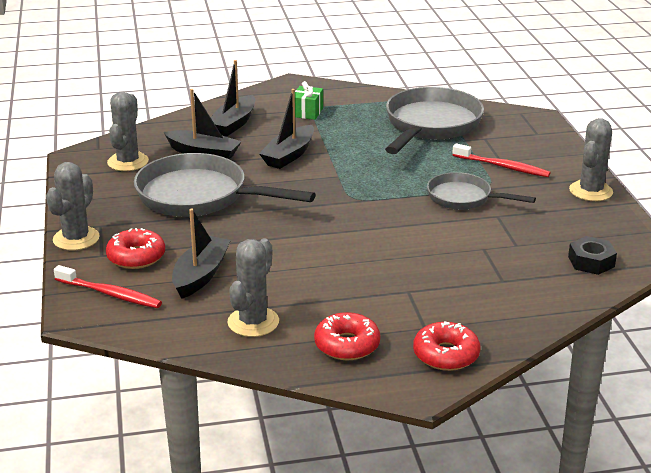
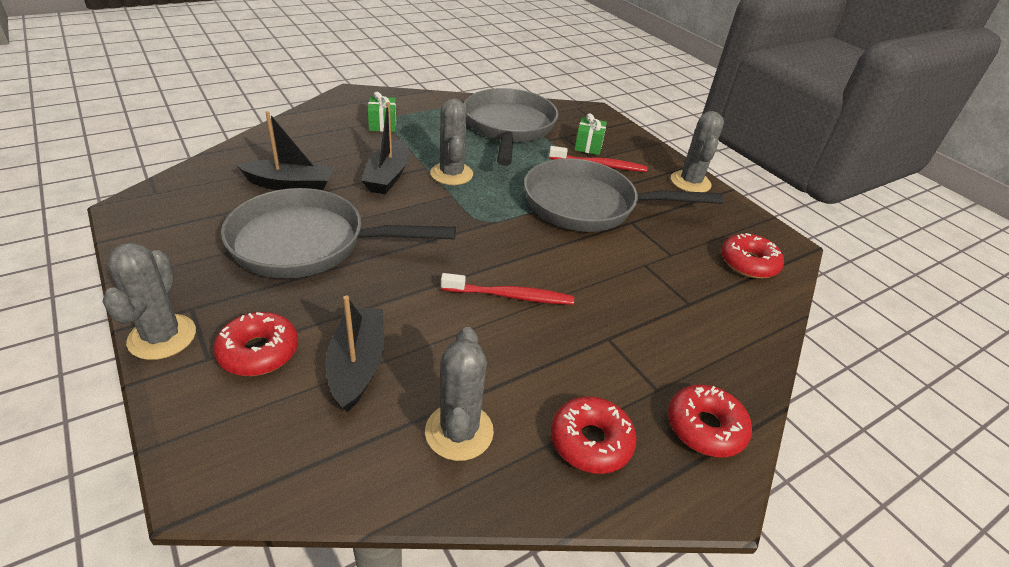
camera: 25 degrees left, 10 degrees up
red toothbrush [54,265,162,308] -> red toothbrush moved to [441,273,574,305]
grey cactus [107,92,149,171] -> grey cactus moved to [430,98,473,185]
black boat [211,60,255,137] -> none
grey pan [427,172,536,210] -> grey pan [524,158,723,232], size x1.73
black nut [568,236,617,275] -> red donut [721,233,784,279]
none -> green gift [574,113,607,155]

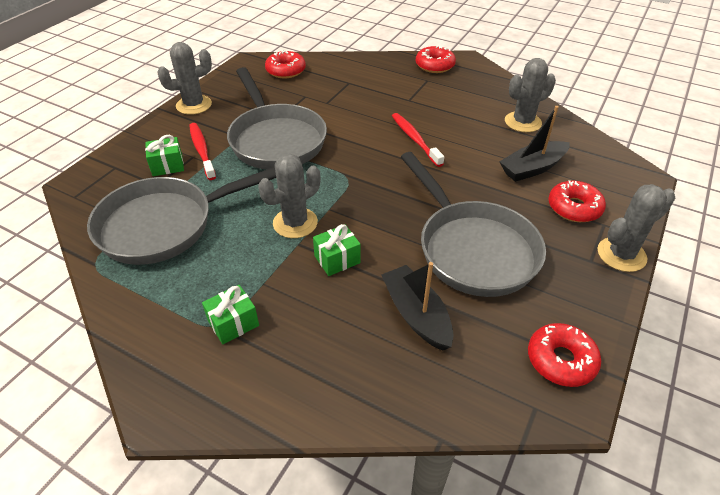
camera: 115 degrees left, 5 degrees up
black boat [361,102,409,194] -> green gift [313,224,361,276]
red donut [551,396,637,474] -> red donut moved to [528,323,601,387]

